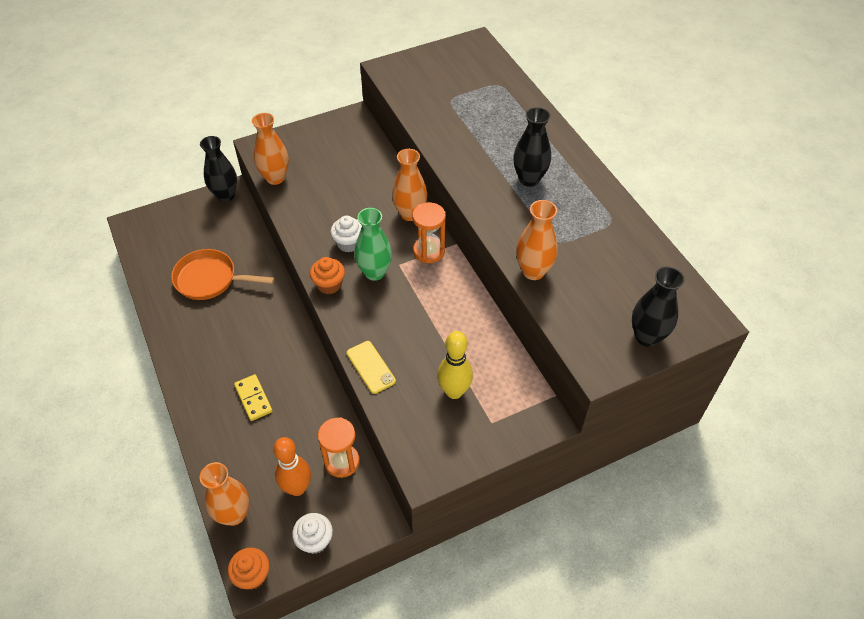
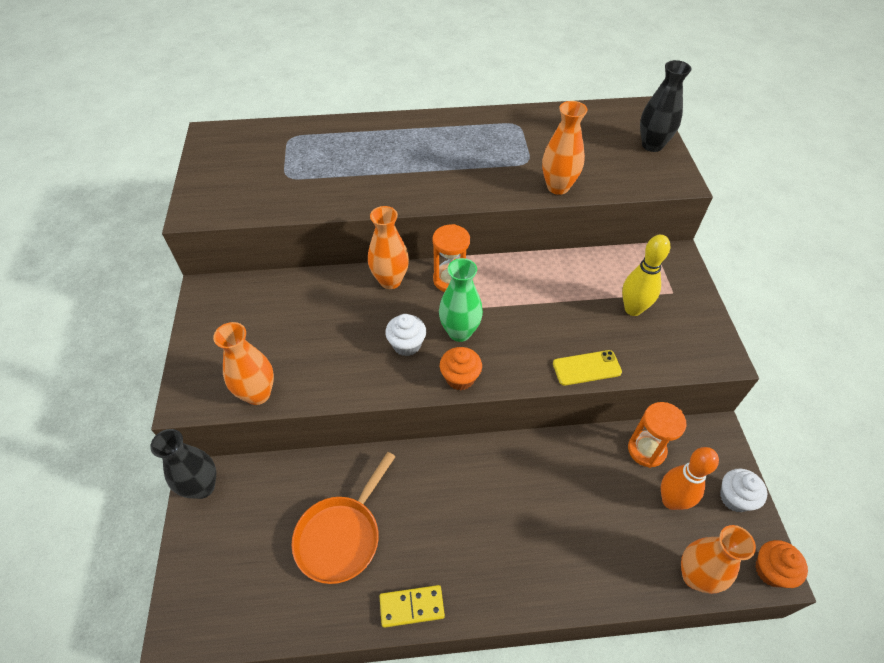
camera: 70 degrees left, 0 degrees up
yellow domino [234,374,273,421] -> yellow domino moved to [379,585,445,628]
black vase [513,107,551,187] -> none

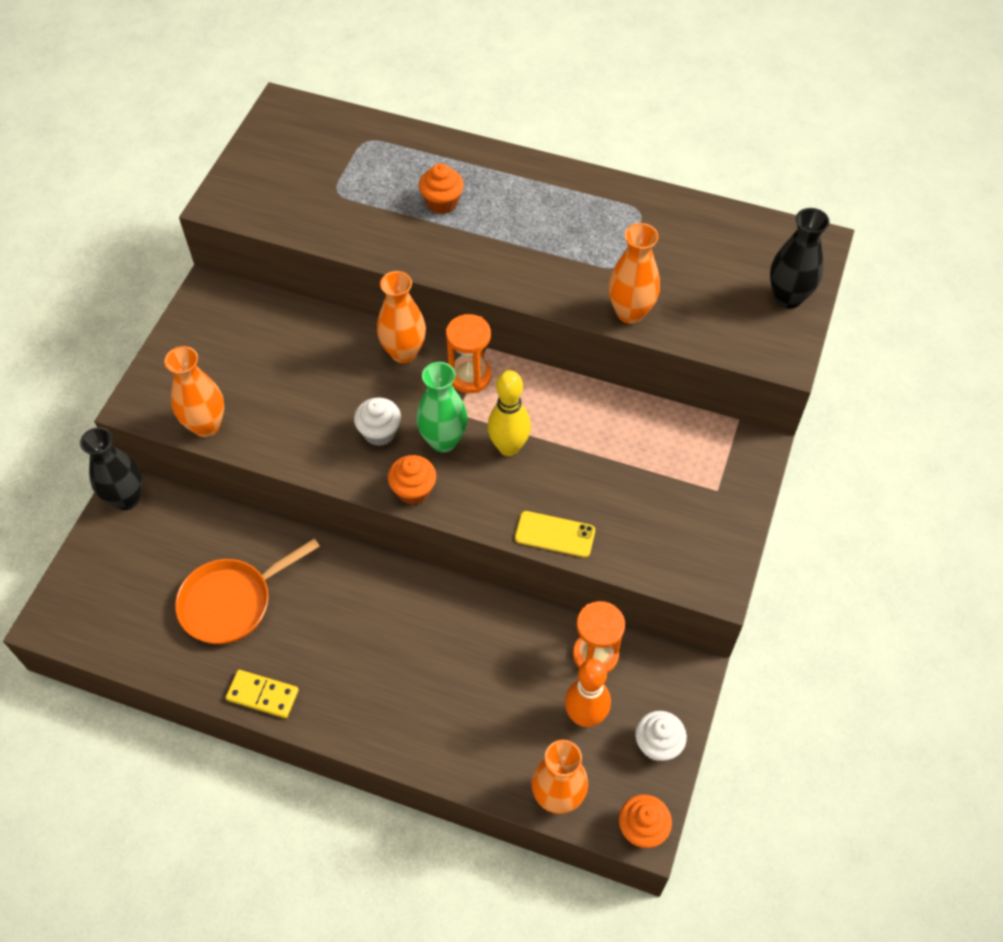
camera: 25 degrees right, 5 degrees up
yellow bowling pin [622,235,670,316] -> yellow bowling pin moved to [487,370,531,456]
none -> orange cupcake [419,163,464,214]

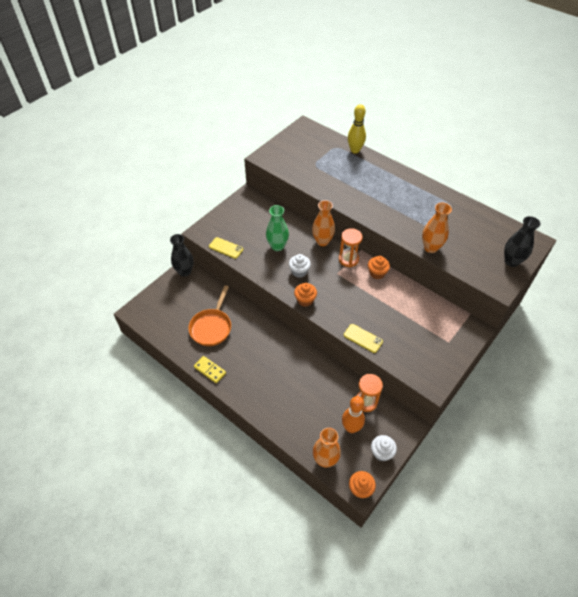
camera: 20 degrees right, 5 degrees down
orange vase [165,346,224,437] -> yellow phone [209,237,243,259]
orange pan [175,538,320,644] -> orange pan turned 60 degrees counterclockwise [188,285,231,346]
green vase [416,362,468,452] -> green vase moved to [266,205,289,251]
orange cupcake [419,163,464,214] -> orange cupcake moved to [368,256,390,279]
yellow bowling pin [487,370,531,456] -> yellow bowling pin moved to [348,104,366,154]

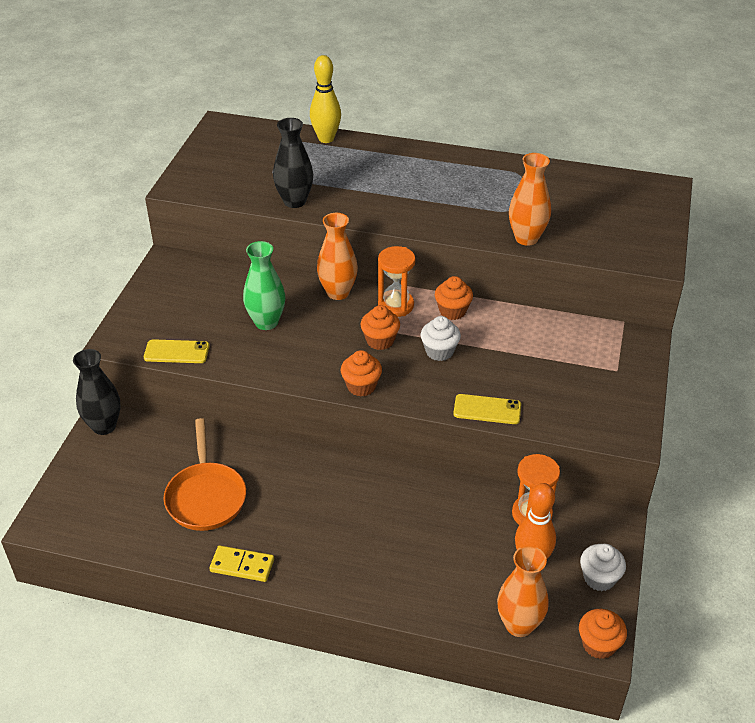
camera: 25 degrees left, 10 degrees down
white cupcake [289,254,311,278] -> white cupcake moved to [421,316,461,361]
black vase [504,216,541,267] -> black vase moved to [273,118,313,208]
none -> orange cupcake [360,305,400,350]

